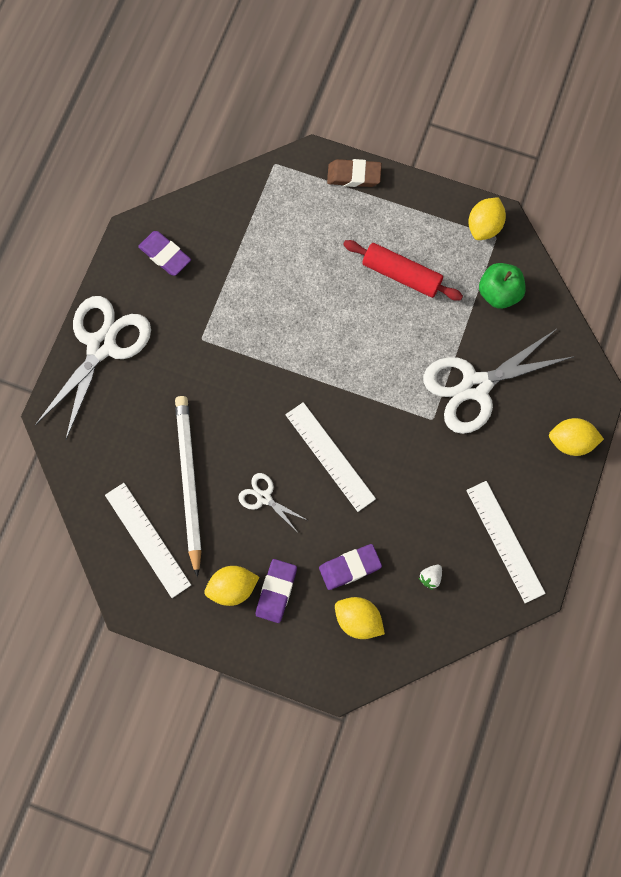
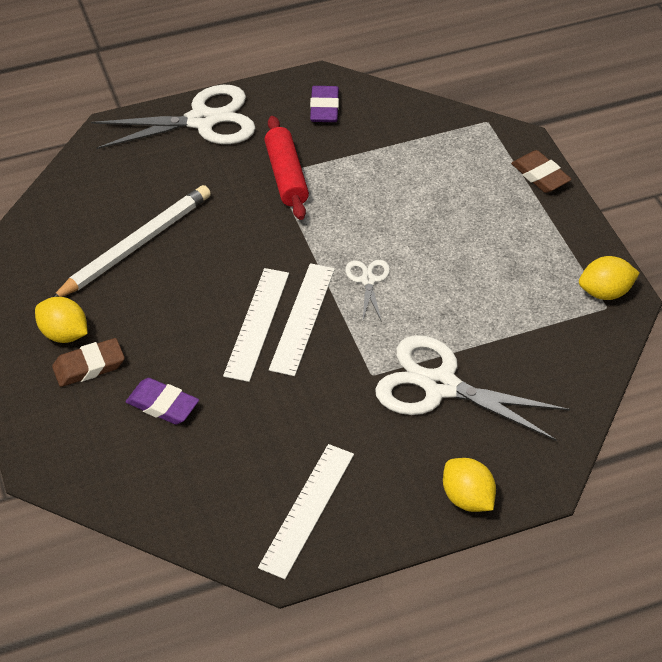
camera: 50 degrees right, 25 degrees down
white ruler [105,483,191,598] -> white ruler moved to [269,263,335,376]
white scissors [238,473,307,534] -> white scissors moved to [345,260,390,322]
purple eraser [256,559,297,623] -> brown eraser [52,338,125,387]
yellow lemon [335,597,385,639] -> none
red rolling pin [343,240,463,301] -> red rolling pin moved to [264,116,309,220]
white strawberry [419,565,442,590] -> none
green apple [479,263,526,309] -> none

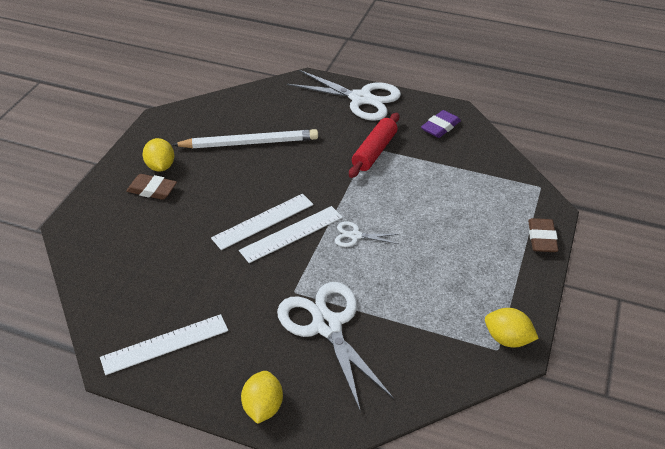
camera: 40 degrees right, 5 degrees down
purple eraser [126,378,199,425] -> none
white scissors [345,260,390,322] -> white scissors turned 120 degrees counterclockwise [335,221,399,247]

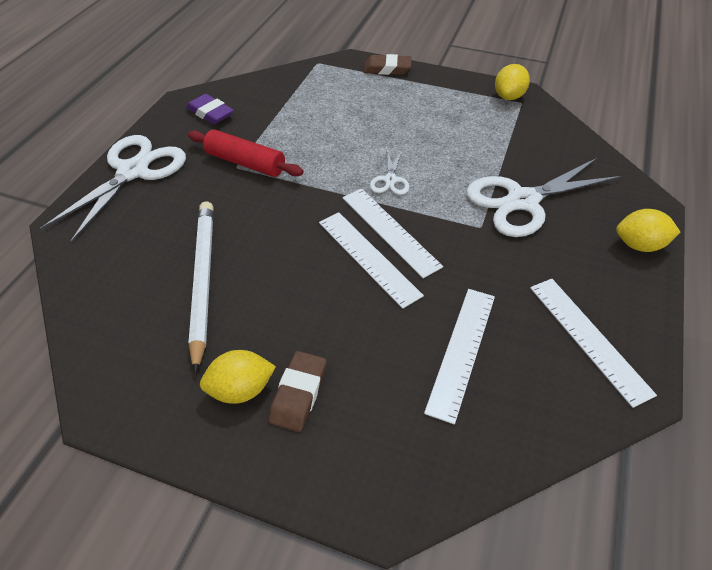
camera: 90 degrees left, 5 degrees up
none -> white ruler [424,289,495,424]

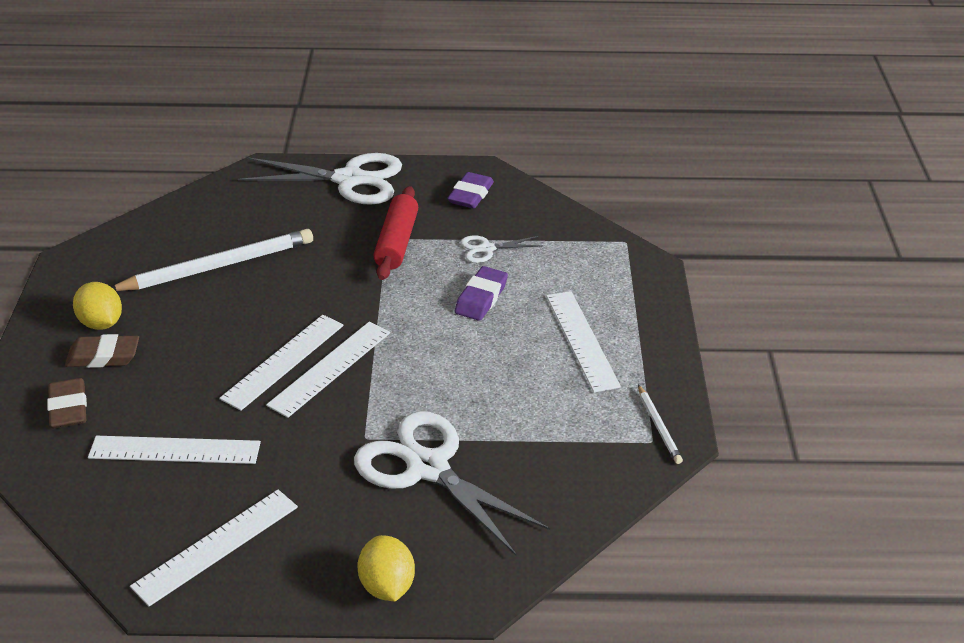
camera: 70 degrees right, 10 degrees down
brown eraser [364,54,412,75] -> brown eraser moved to [47,378,87,429]
white scissors [370,150,410,195] -> white scissors moved to [460,235,543,263]
yellow lemon [495,64,530,100] -> white pencil [638,385,683,464]
none -> purple eraser [455,266,508,321]
none -> white ruler [546,291,621,393]

